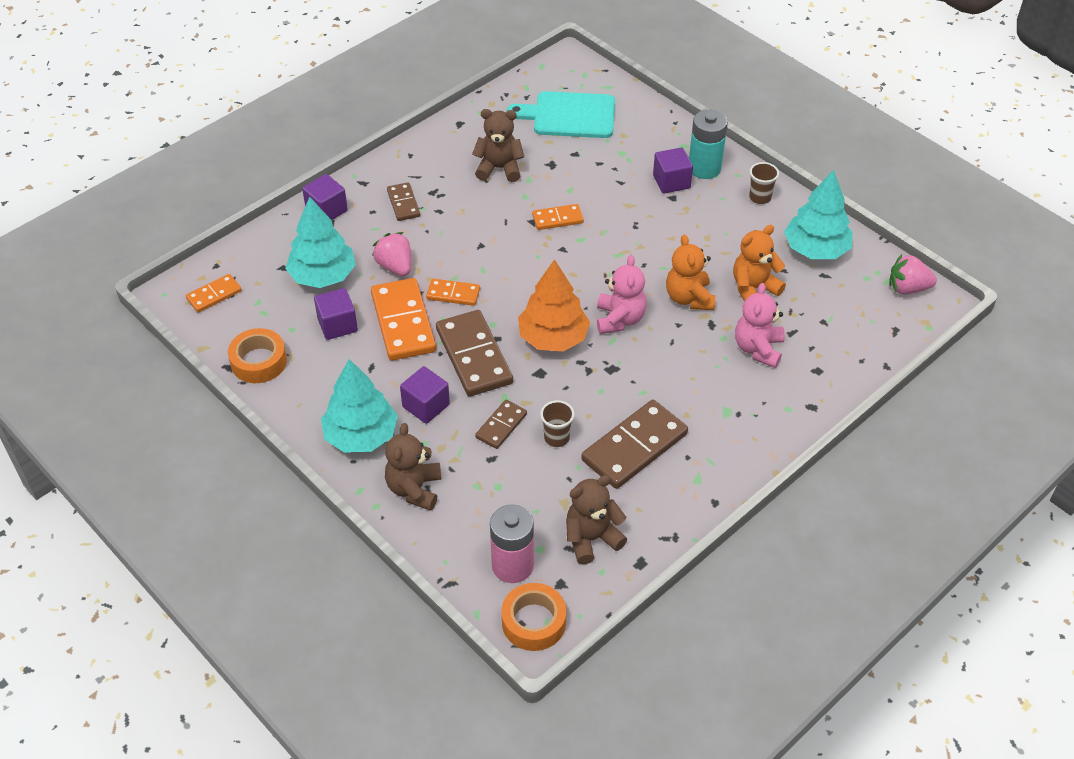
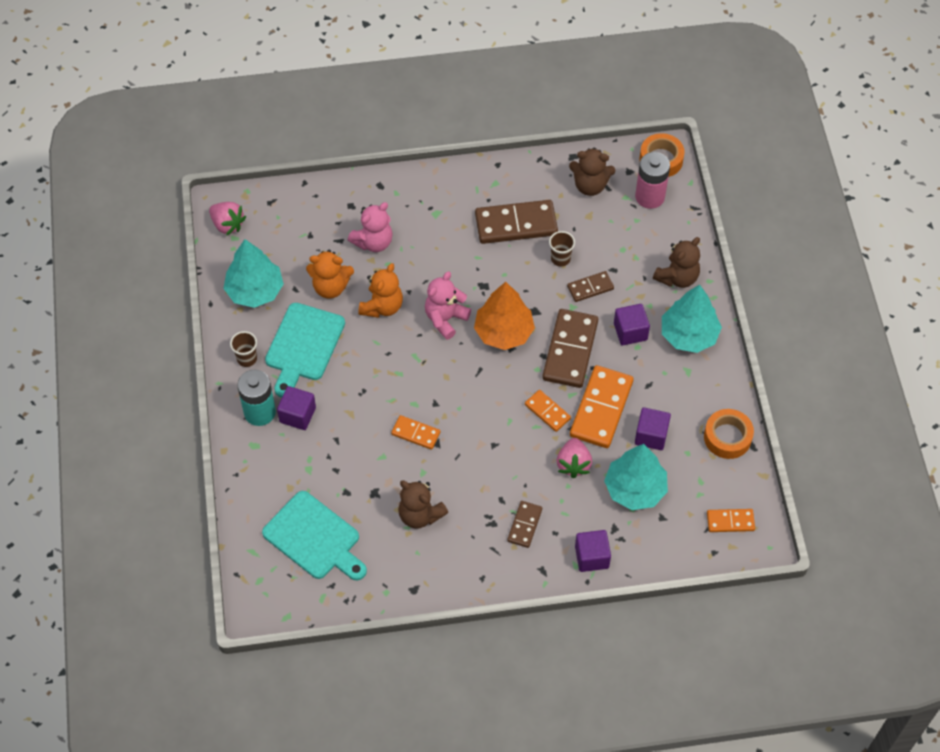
camera: 145 degrees left, 10 degrees up
none -> turquoise cutting board [265,303,345,397]

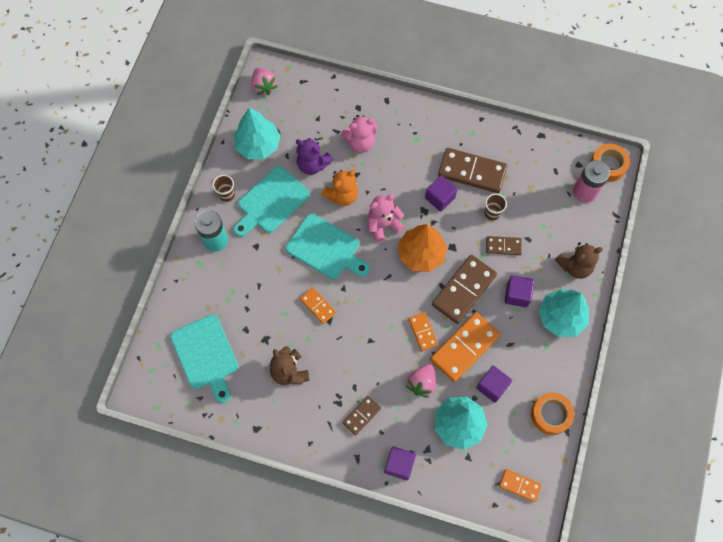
camera: 25 degrees right, 10 degrees up
purple cube [277,386,316,430] -> purple cube moved to [425,175,457,212]
orange teddy bear [306,250,354,299] -> purple teddy bear [296,138,333,175]
brown teddy bear [569,148,616,196] -> none
none -> turquoise cutting board [286,214,370,279]

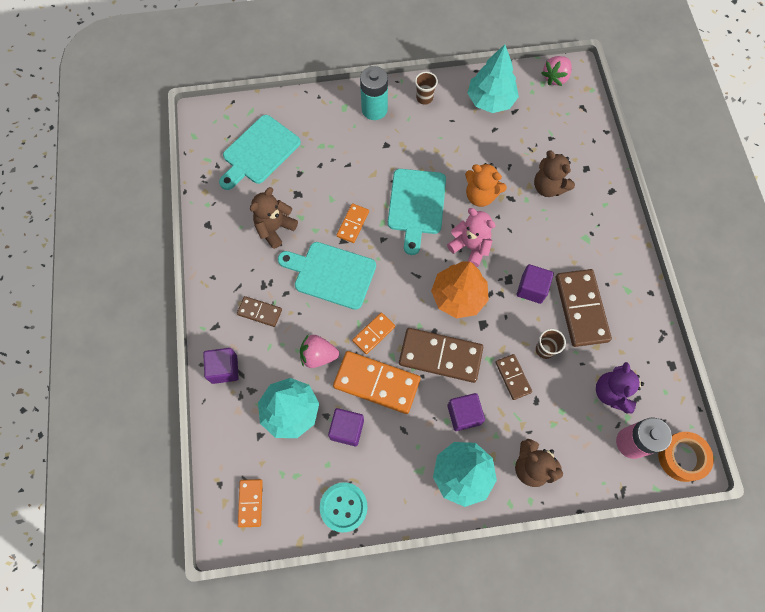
camera: 65 degrees right, 0 degrees up
turquoise cutting board [233,166,310,237] -> turquoise cutting board moved to [278,242,376,310]
purple teddy bear [296,138,333,175] -> purple teddy bear moved to [596,362,644,414]
pink teddy bear [341,115,378,153] -> brown teddy bear [534,150,575,197]
orange tape [531,393,574,435] -> turquoise button [320,482,368,532]

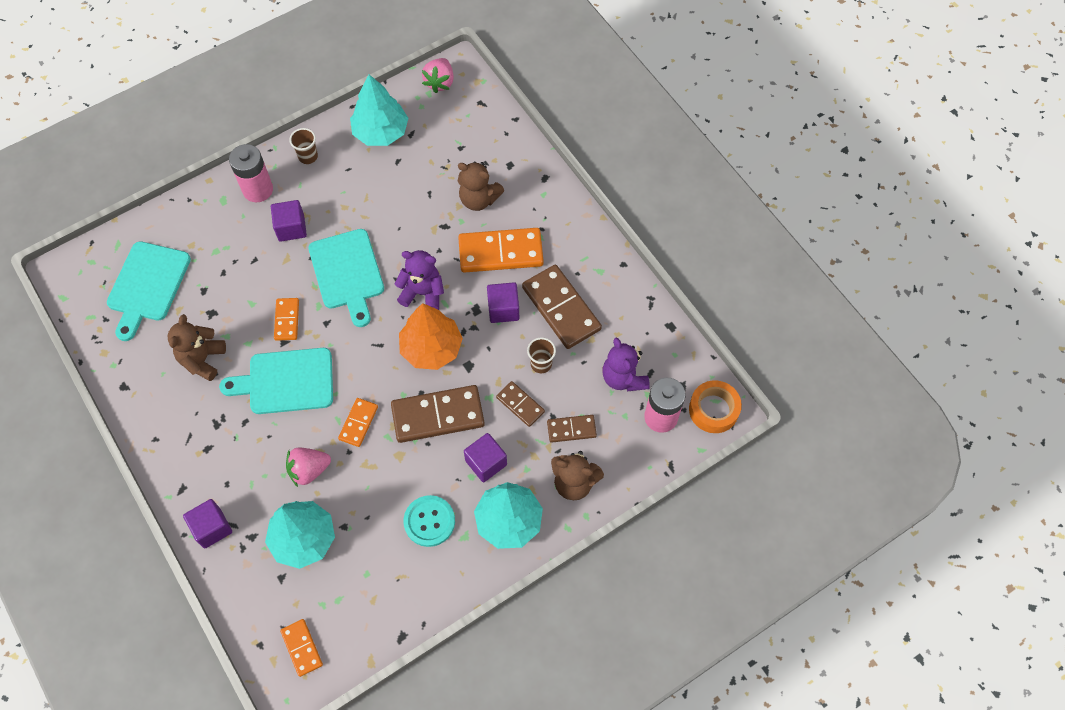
camera: 25 degrees left, 5 degrees down
brown domino [237,296,282,327] -> brown domino moved to [547,415,597,443]
turquoise button [320,482,368,532] -> turquoise button moved to [403,495,455,547]
purple cube [328,408,364,446] -> purple cube moved to [271,200,307,242]
orange domino [333,351,421,414] -> orange domino moved to [458,228,544,273]
turquoise battery [360,66,388,120] -> pink battery [229,144,273,202]
pink teddy bear [447,208,496,267] -> purple teddy bear [395,250,444,310]
orange teddy bear [465,163,507,207] -> none

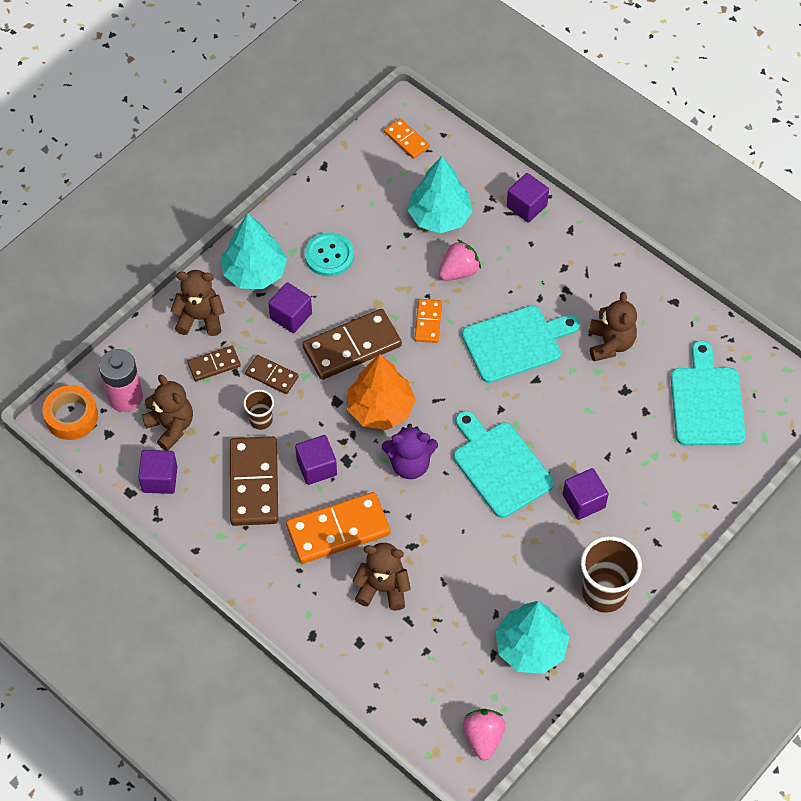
camera: 165 degrees right, 5 degrees down
pink battery [229,144,273,202] -> none
orange domino [274,298,299,341] -> none
brown cup [289,128,318,164] -> brown cup [581,536,642,613], size x1.86
brown domino [522,265,602,349] -> brown domino turned 45 degrees clockwise [230,436,278,526]
purple teddy bear [602,338,650,392] -> brown teddy bear [142,375,193,451]
none -> purple cube [138,450,178,494]

